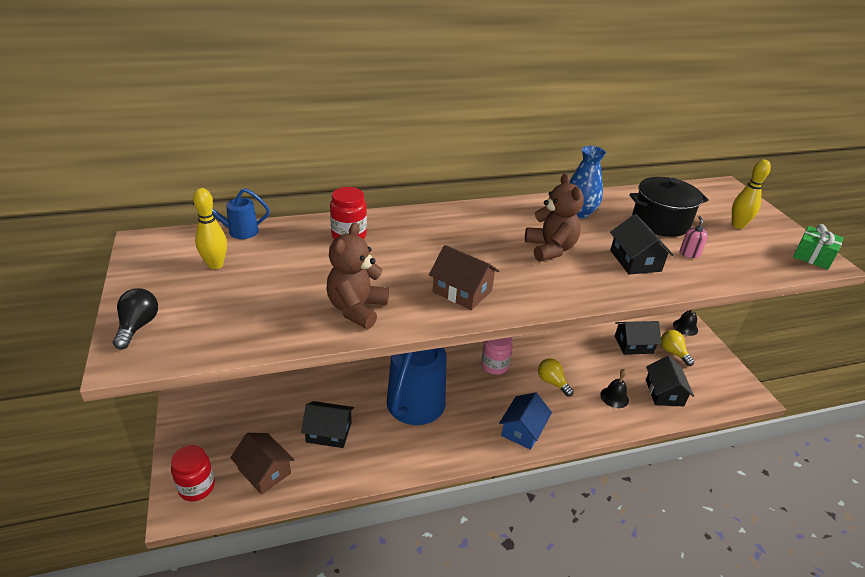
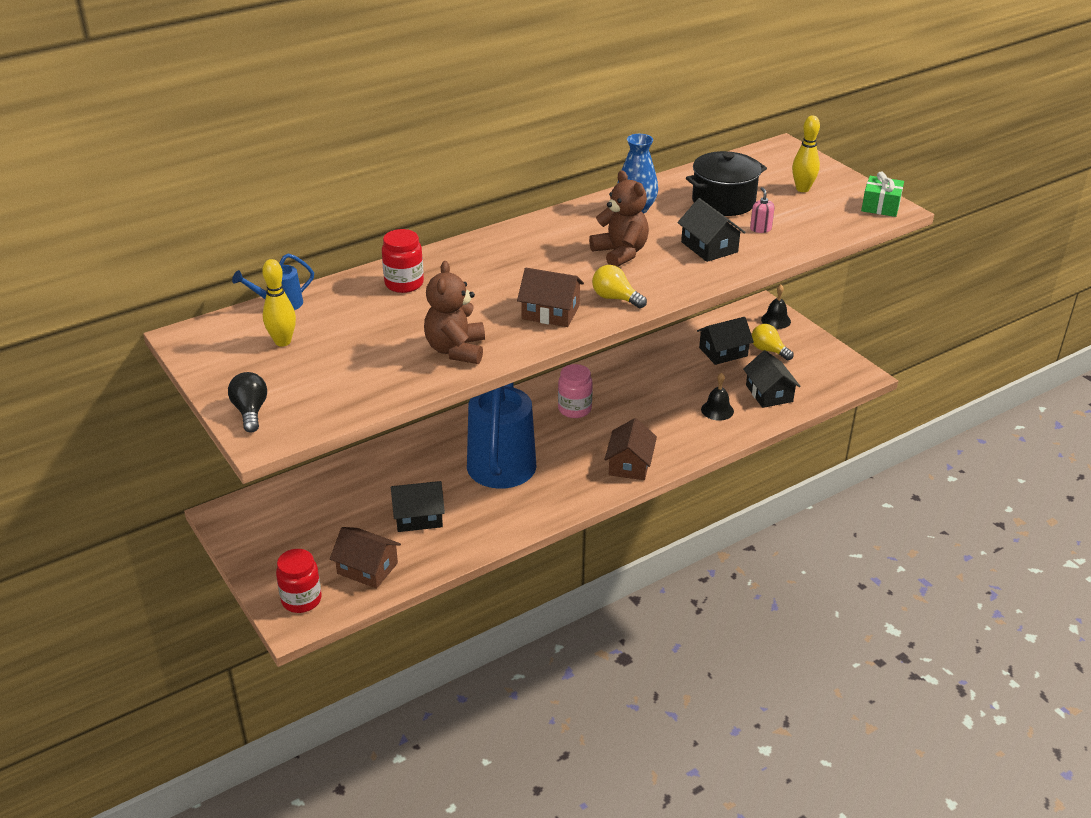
camera: 15 degrees left, 0 degrees up
blue house [499,392,552,450] -> brown house [604,418,657,480]
yellow light bulb [538,358,574,396] -> yellow light bulb moved to [592,265,647,308]

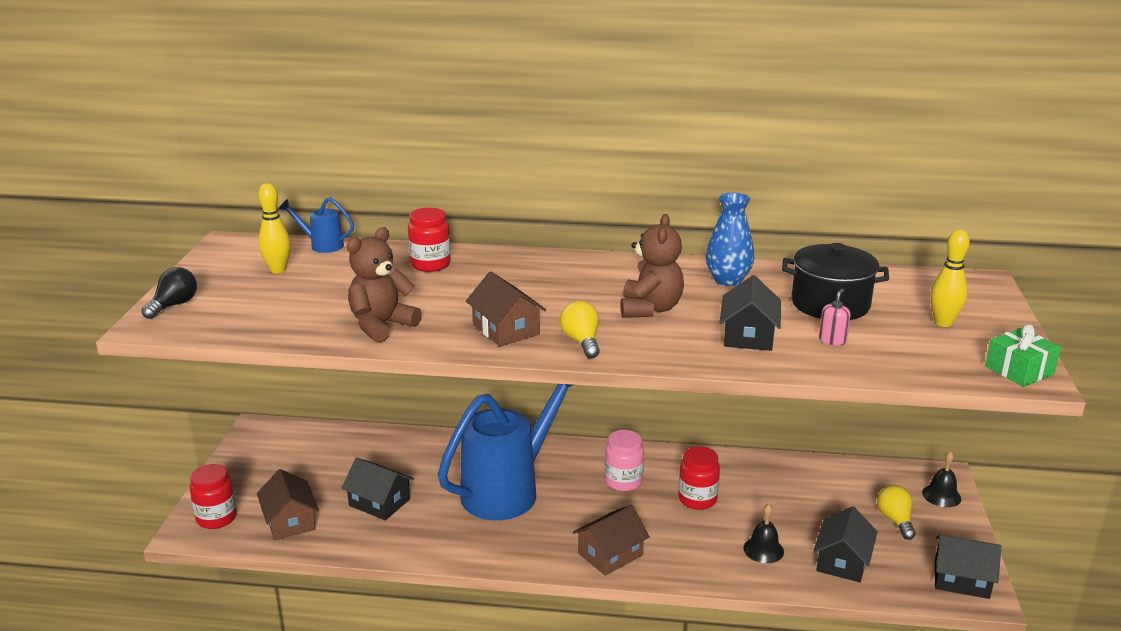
camera: 40 degrees right, 10 degrees down
black house [697,317,754,365] -> black house moved to [935,534,1001,599]
none -> red jar [678,446,720,510]

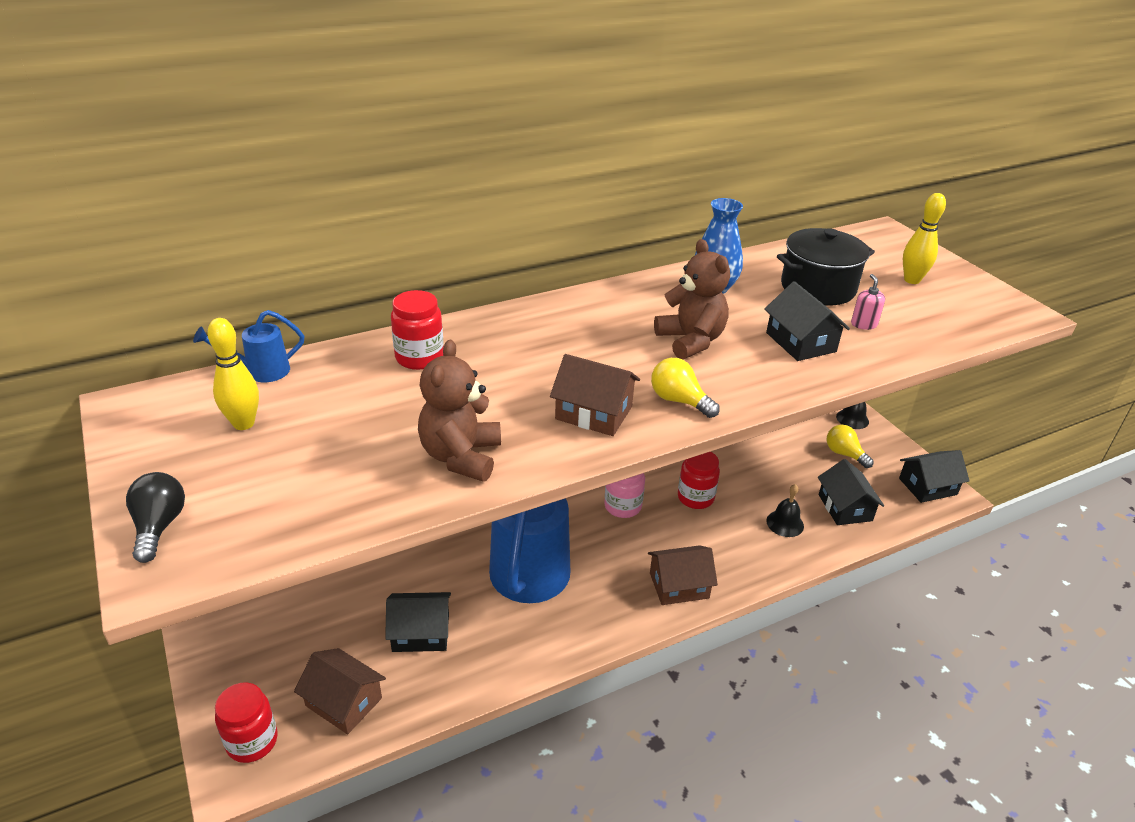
camera: 35 degrees left, 10 degrees up
brown house [573,505,650,576] -> brown house turned 60 degrees clockwise [648,545,718,605]
green gift [985,324,1061,387] -> none

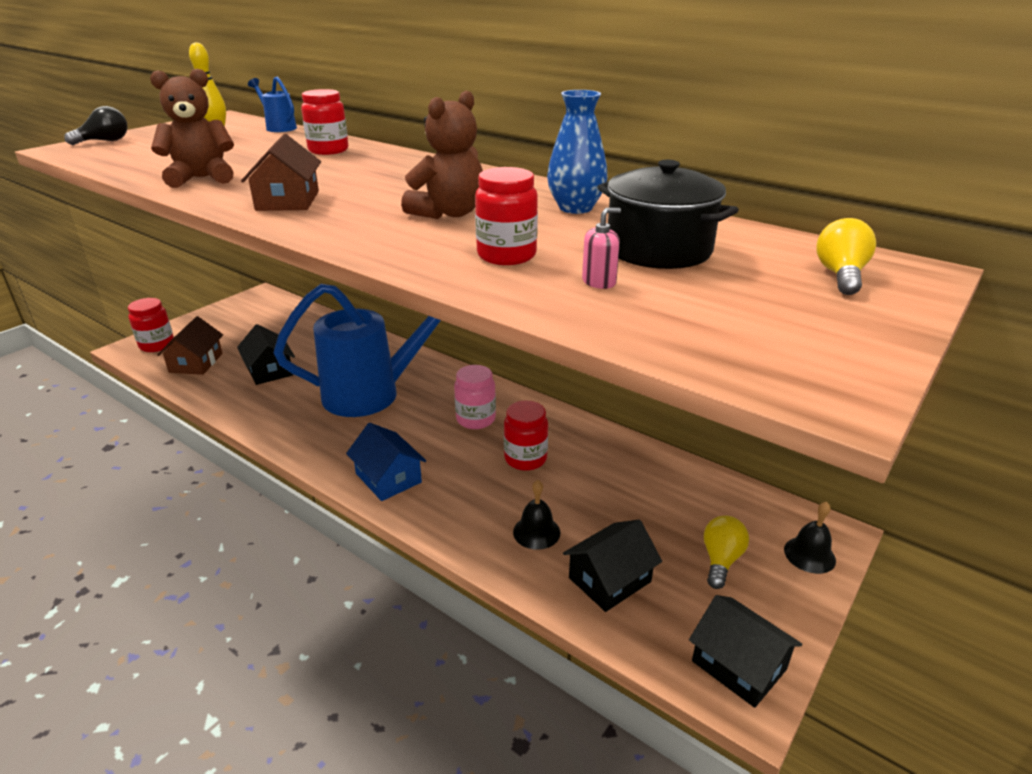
camera: 65 degrees right, 5 degrees down
brown house [648,545,718,605] -> blue house [346,423,426,501]
yellow light bulb [651,358,719,418] -> yellow light bulb moved to [816,218,876,295]
black house [764,281,850,361] -> red jar [475,167,538,265]
yellow bowling pin [903,193,946,284] -> none

